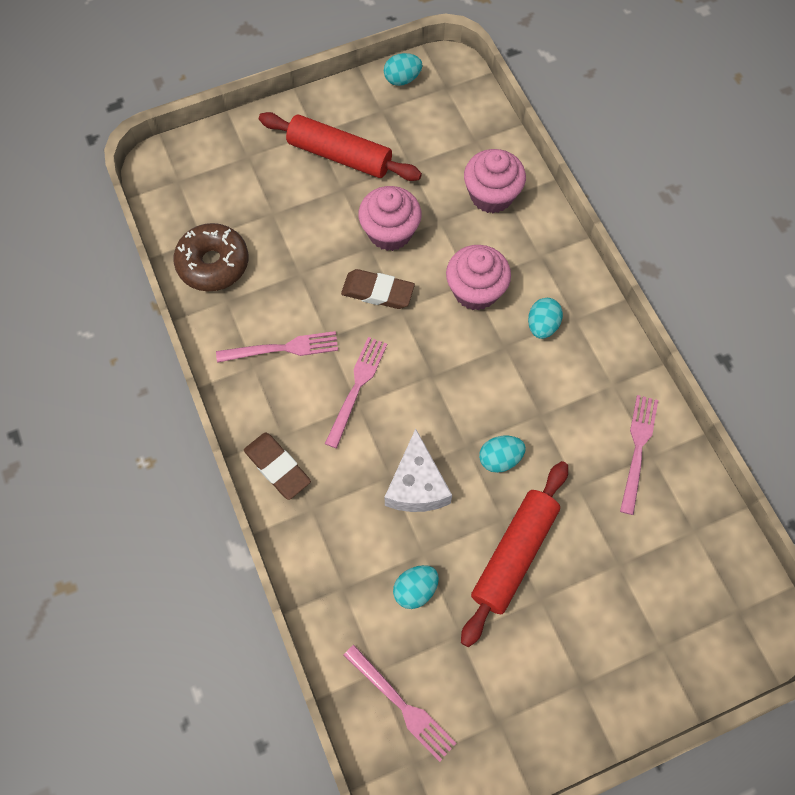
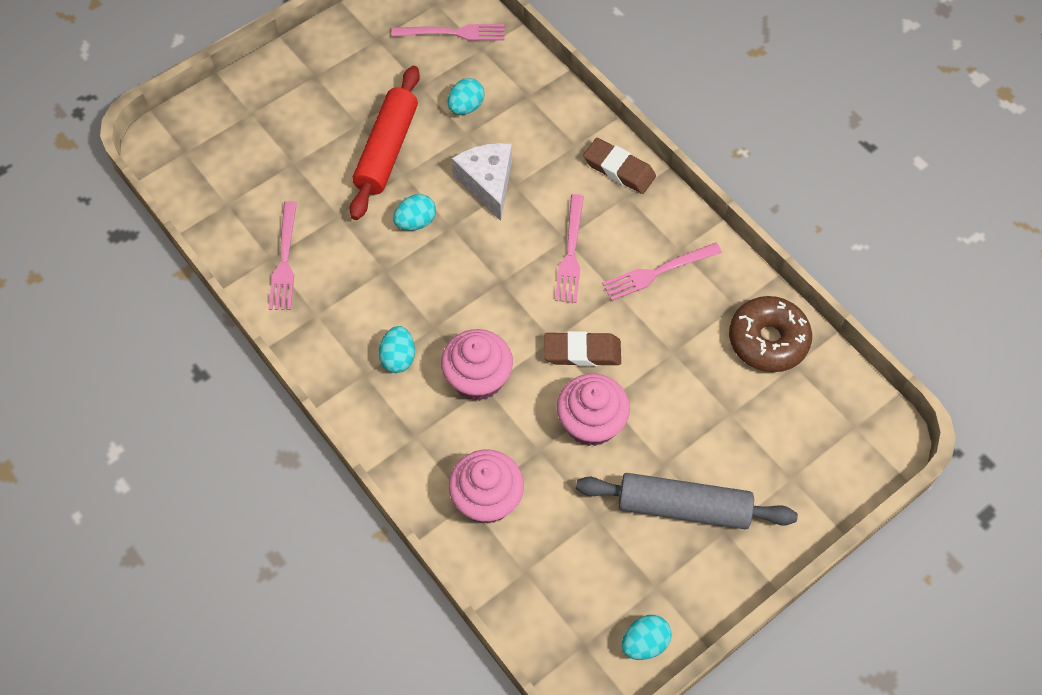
camera: 165 degrees right, 5 degrees down
red rolling pin [259,112,422,181] -> grey rolling pin [576,473,798,529]
pink fork [344,645,456,762] -> pink fork turned 150 degrees clockwise [392,24,504,41]

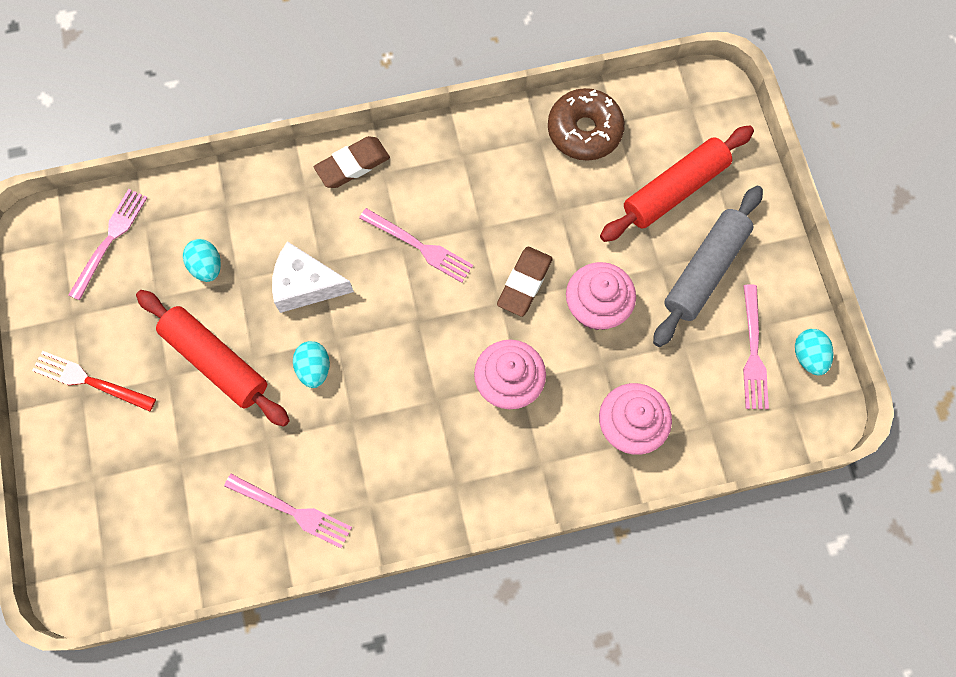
camera: 65 degrees left, 10 degrees up
turquoise egg [378,326,415,373] -> none
pink fork [602,243,722,301] -> pink fork moved to [743,285,769,409]
none -> red fork [32,351,156,412]
none -> red rolling pin [600,125,754,242]

